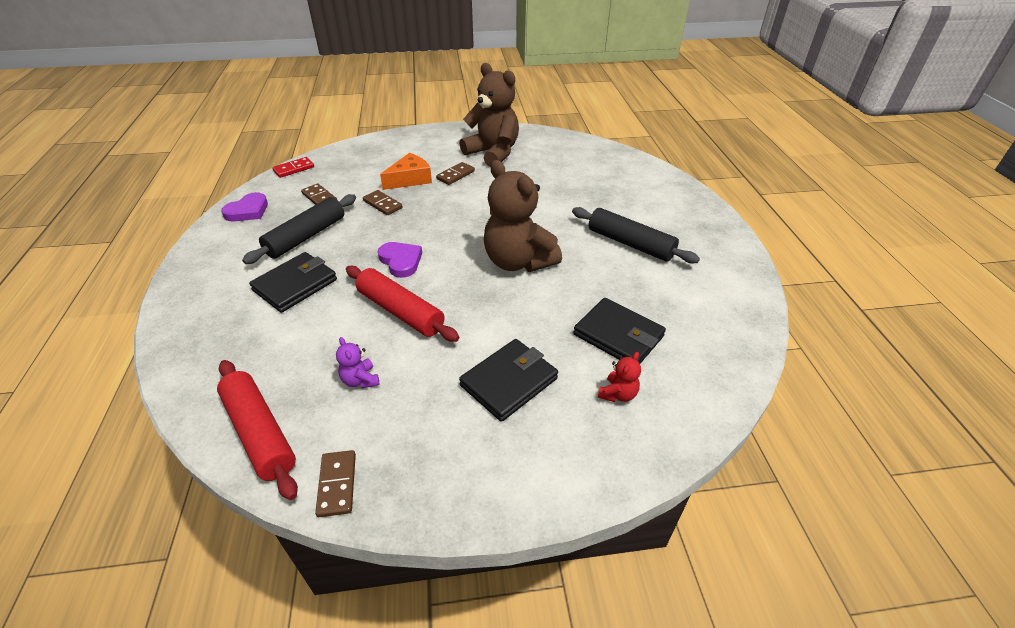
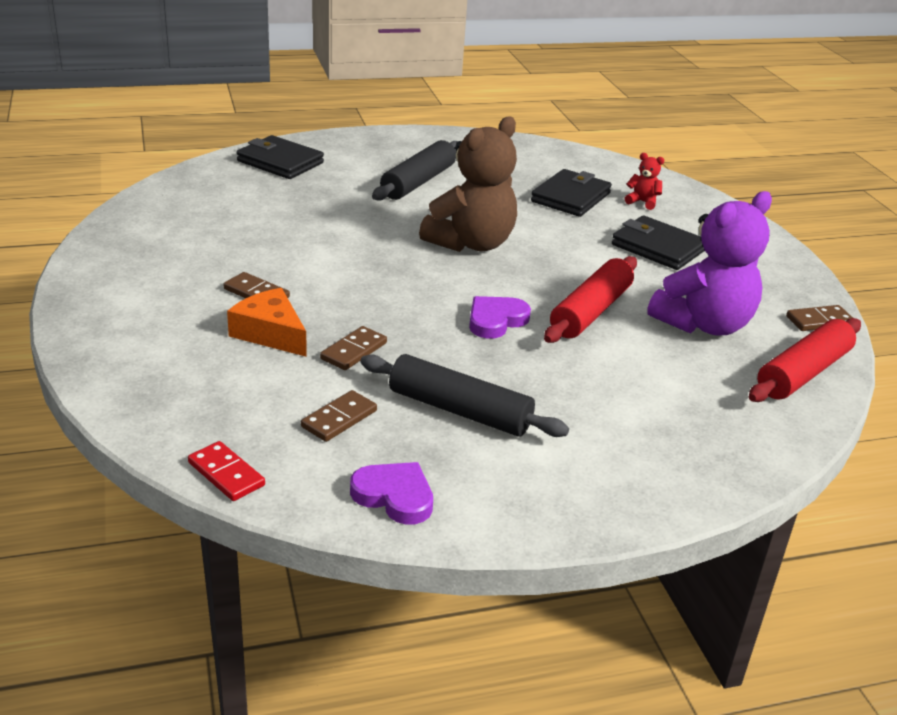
camera: 100 degrees left, 10 degrees down
black wallet [249,252,337,313] -> black wallet moved to [237,135,324,179]
purple teddy bear [336,337,379,388] -> purple teddy bear [647,191,772,336], size x2.43
brown teddy bear [459,63,519,167] -> none

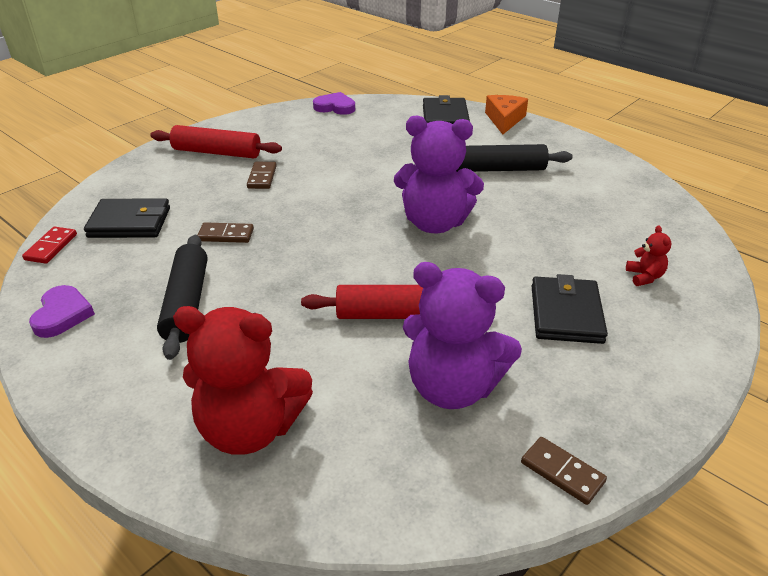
camera: 60 degrees right, 5 degrees up
orange cheese [227,288,307,357] -> orange cheese moved to [485,95,528,135]
brown domino [301,390,377,442] -> none
brown teddy bear [419,116,517,252] -> purple teddy bear [394,116,484,233]
purple heart [469,296,531,339] -> purple heart moved to [313,92,355,115]
black wallet [531,169,612,217] -> black wallet moved to [84,198,170,238]
red rolling pin [749,318,861,402] -> red rolling pin moved to [150,125,282,158]
none -> red teddy bear [173,306,313,455]

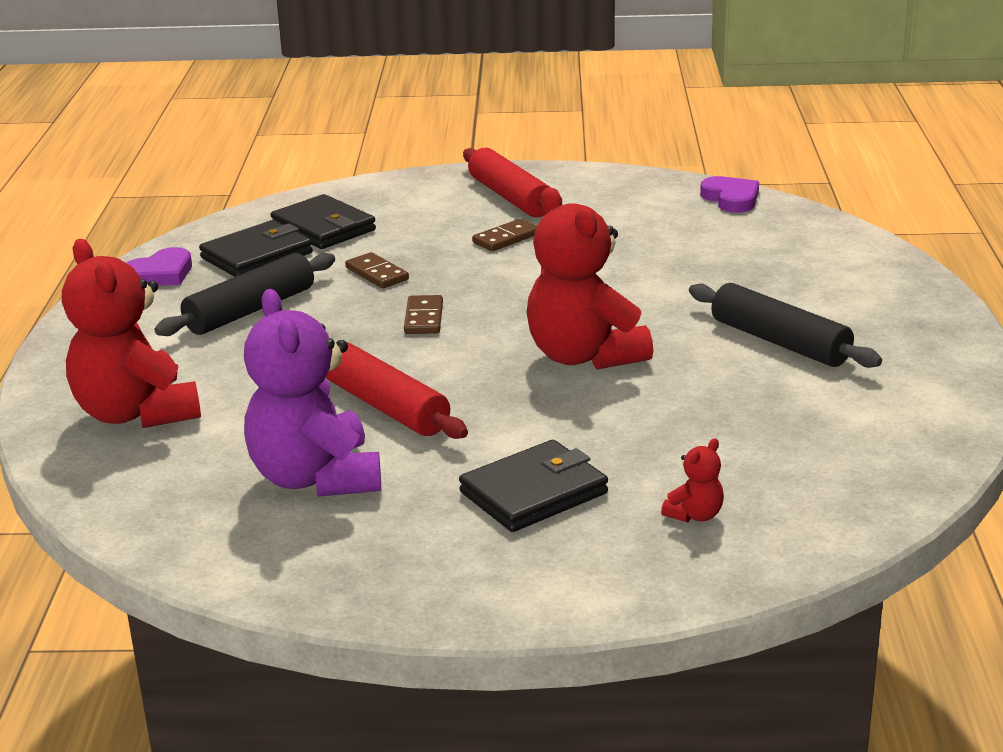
camera: 50 degrees right, 10 degrees down
red domino [22,226,77,264] -> none
purple teddy bear [394,116,484,233] -> red teddy bear [527,187,653,369]
black wallet [423,95,470,124] -> black wallet moved to [199,220,313,277]
orange cheese [485,95,528,135] -> none
brown domino [521,437,607,505] -> brown domino moved to [404,295,443,334]

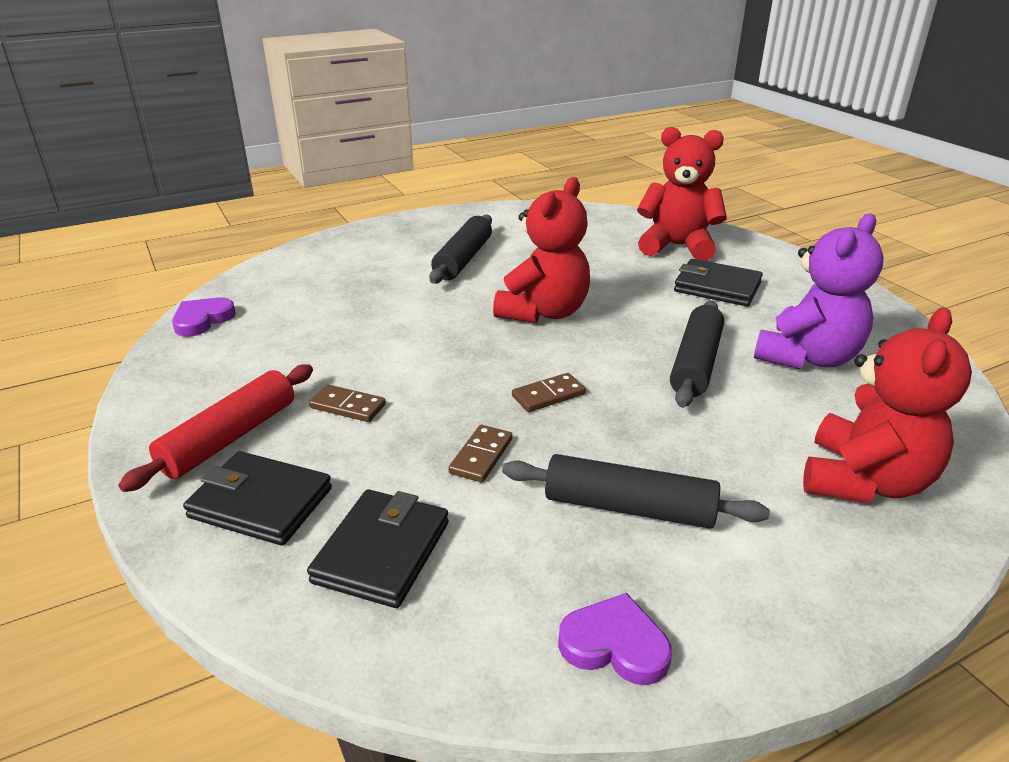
camera: 120 degrees left, 5 degrees up
black wallet [199,220,313,277] -> black wallet moved to [183,451,332,546]
red rolling pin [326,342,468,439] -> black rolling pin [670,300,724,408]
red teddy bear [661,438,724,522] -> red teddy bear [637,127,727,261], size x2.43

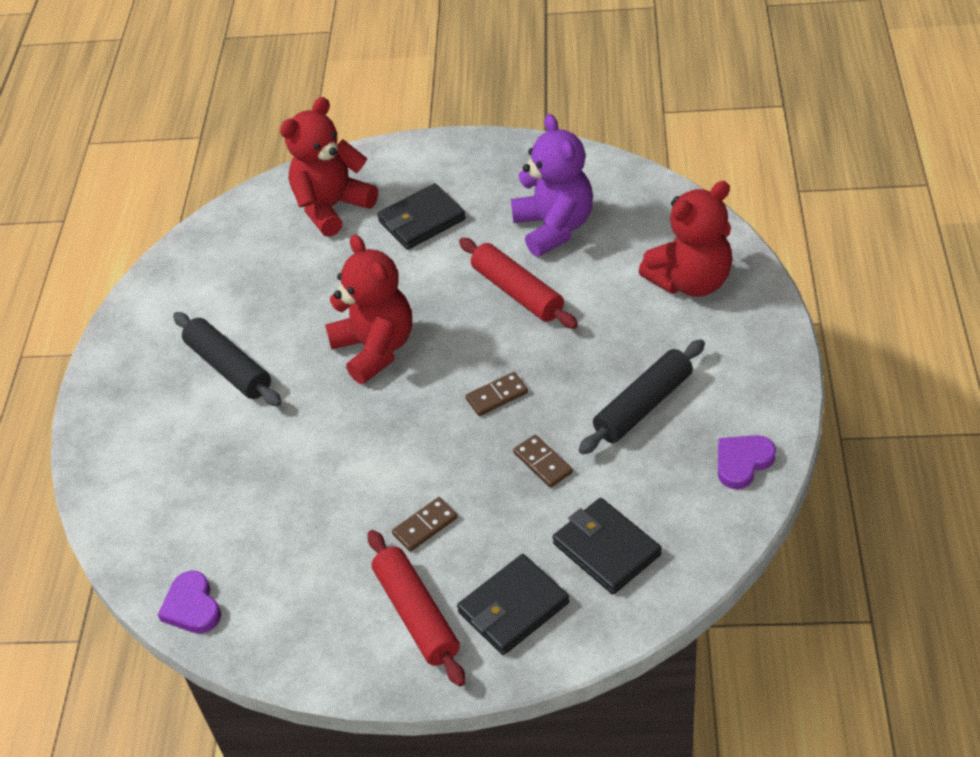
camera: 55 degrees left, 15 degrees up
brown domino [512,373,586,412] -> brown domino turned 60 degrees clockwise [465,372,528,416]
black rolling pin [670,300,724,408] -> red rolling pin [459,238,578,329]
red teddy bear [803,308,972,504] -> red teddy bear turned 90 degrees clockwise [639,181,733,297]

